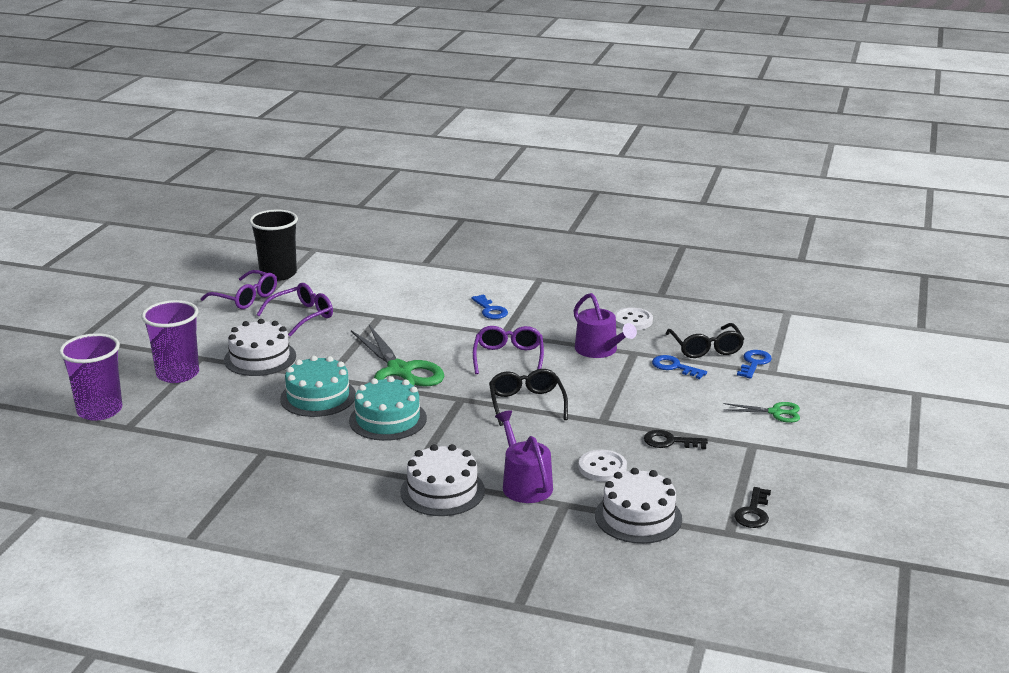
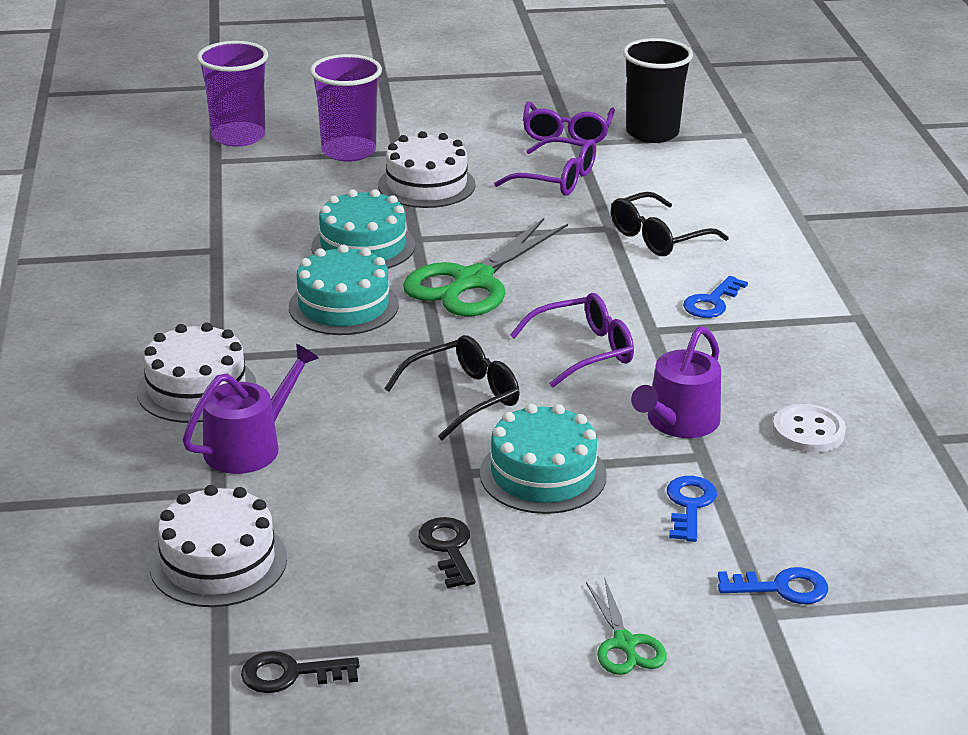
camera: 65 degrees right, 5 degrees up
white button [579,450,627,482] -> none
black glasses [666,323,744,358] -> black glasses moved to [611,192,728,256]
none -> turquoise cake [480,403,607,514]

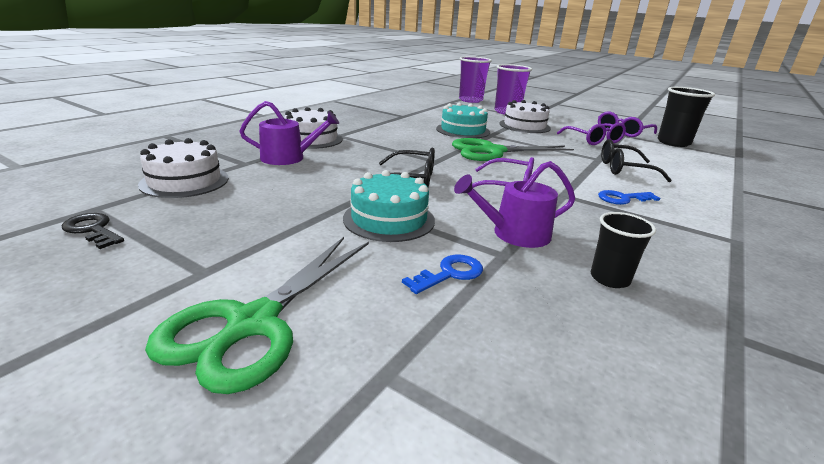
camera: 40 degrees right, 5 degrees down
turquoise cake [289,245,399,335] -> none
black key [418,517,475,588] -> none
green scissors [586,577,667,675] -> green scissors [145,237,369,394], size x2.02
blue key [718,567,828,604] -> none
white button [773,404,846,453] -> black cup [591,212,656,288]

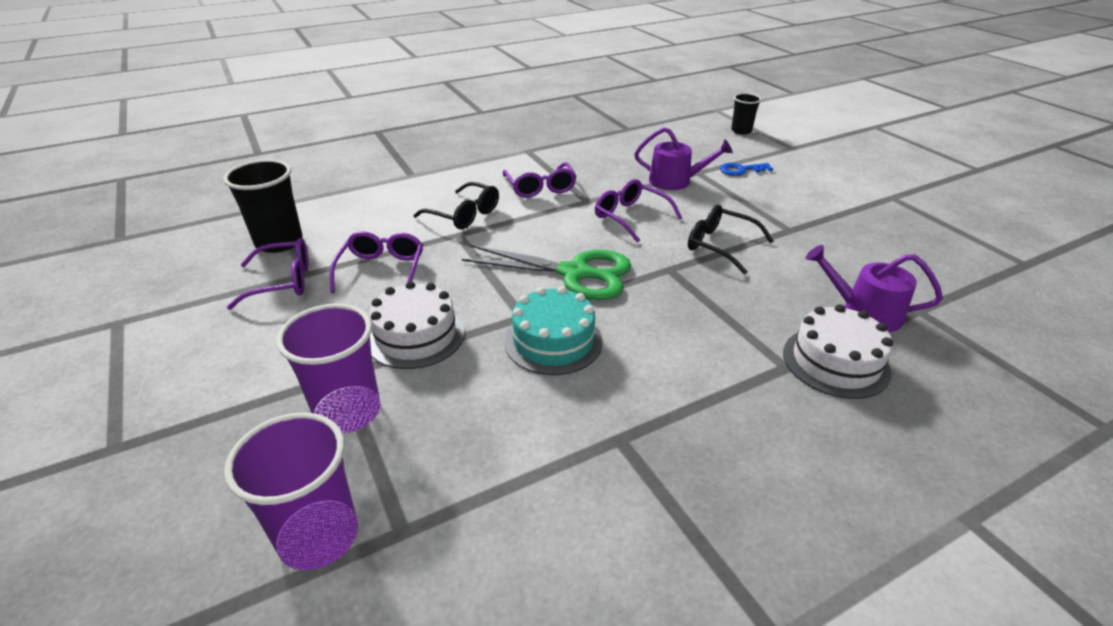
camera: 150 degrees left, 10 degrees up
black key [62,213,124,249] -> none
white cake [138,138,229,198] -> none
green scissors [145,237,369,394] -> none
turquoise cake [343,170,435,242] -> none
black cup [591,212,656,288] -> black cup moved to [731,93,762,134]
blue key [598,190,660,205] -> purple glasses [503,162,577,198]

